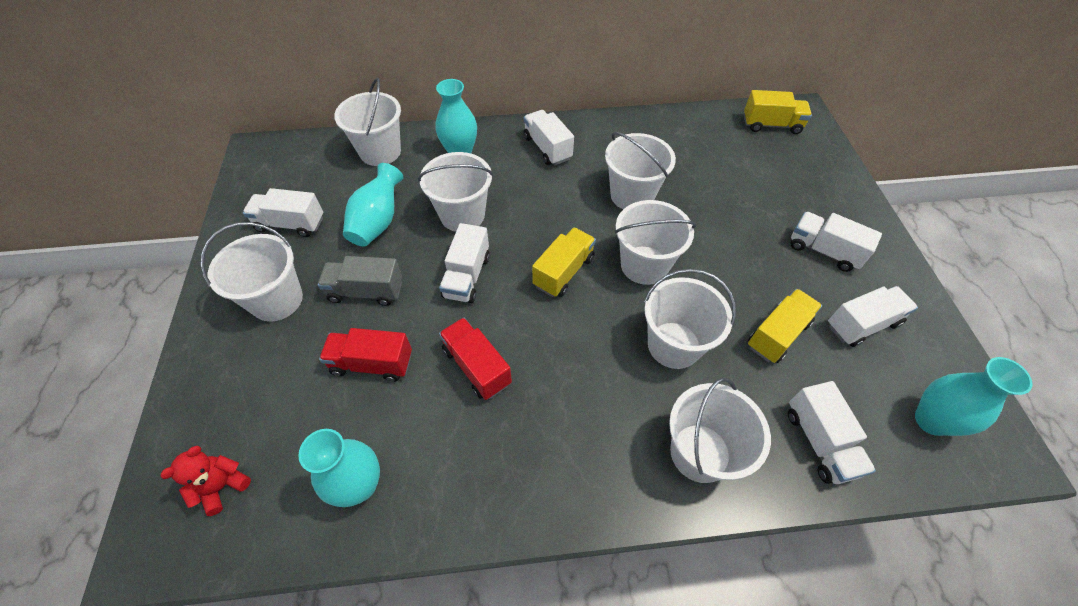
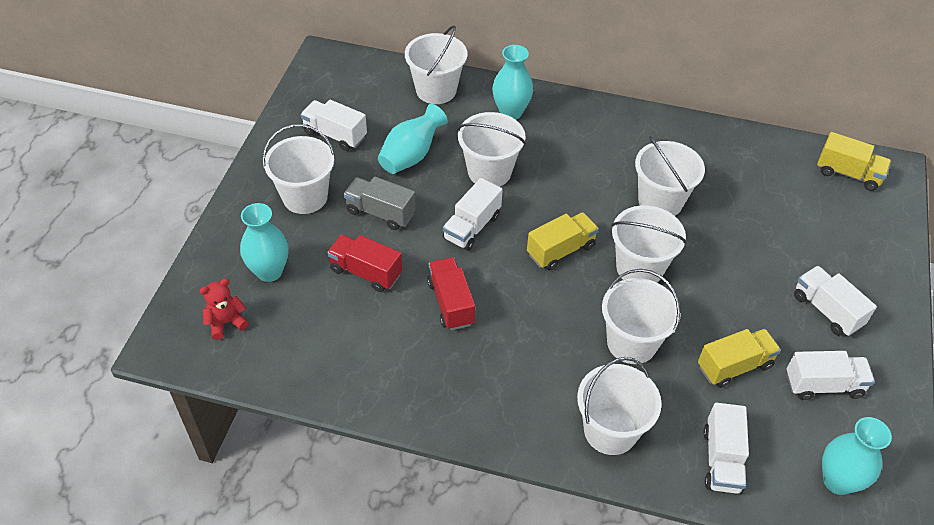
camera: 20 degrees right, 5 degrees down
turquoise vase [298,429,380,507] -> turquoise vase moved to [240,203,289,282]
white truck [524,110,574,165] -> none

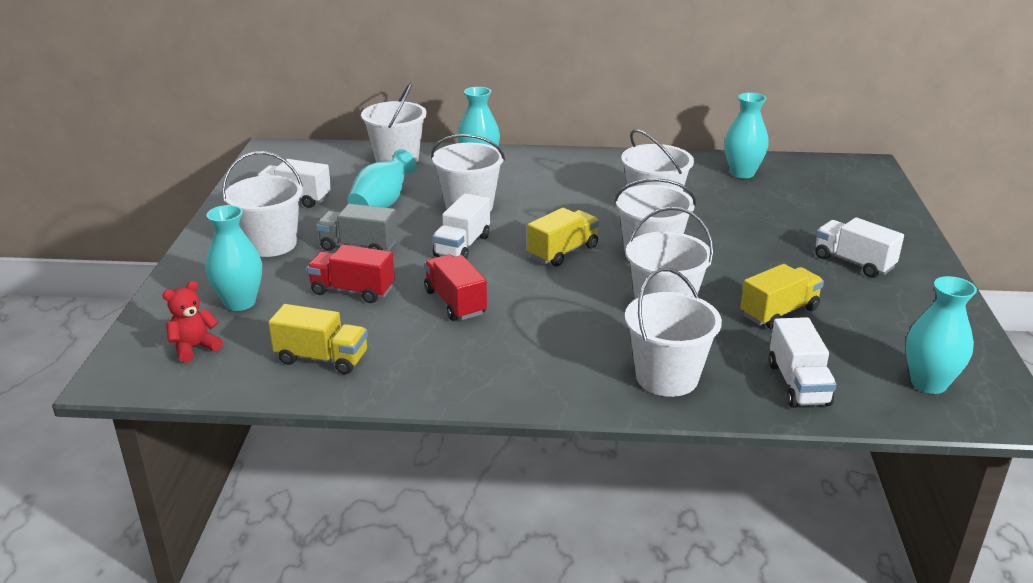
camera: 10 degrees left, 20 degrees down
white truck [787,351,875,400] -> none
yellow truck [817,132,891,191] -> yellow truck moved to [268,304,368,374]
none -> turquoise vase [724,93,769,178]

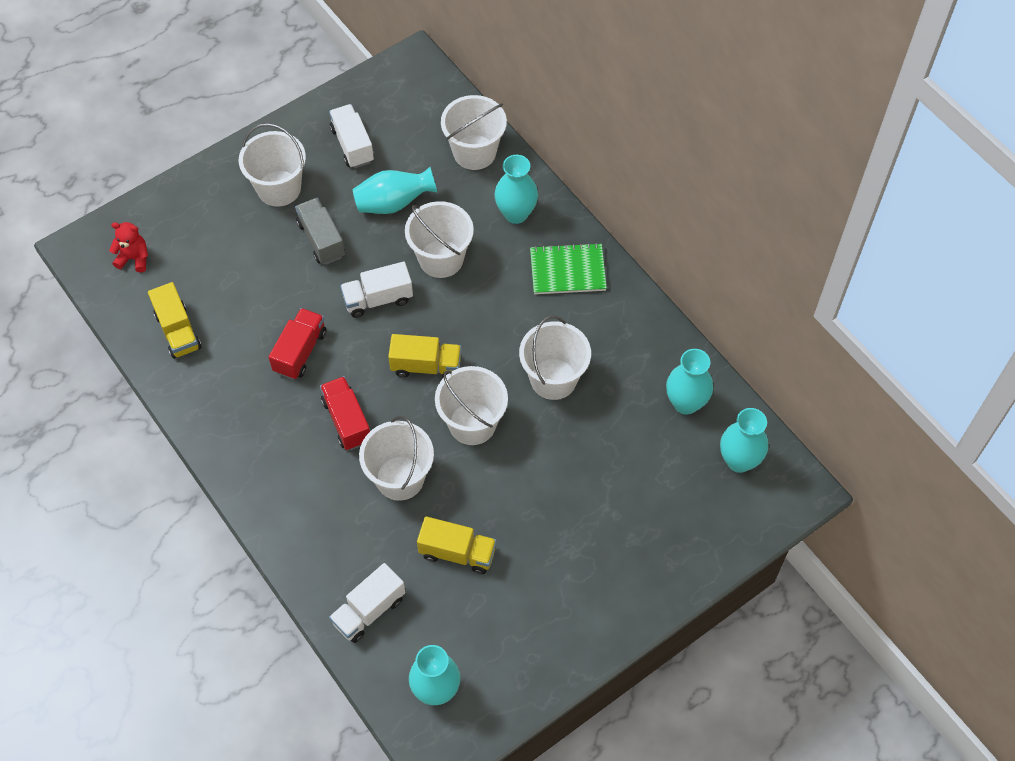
camera: 50 degrees right, 30 degrees up
turquoise vase [206,205,262,311] -> turquoise vase moved to [720,408,768,473]
red truck [307,245,395,303] -> red truck moved to [320,376,370,450]
white bucket [625,268,722,397] -> none
white truck [815,217,904,278] -> none
none -> green notebook [530,243,607,294]

